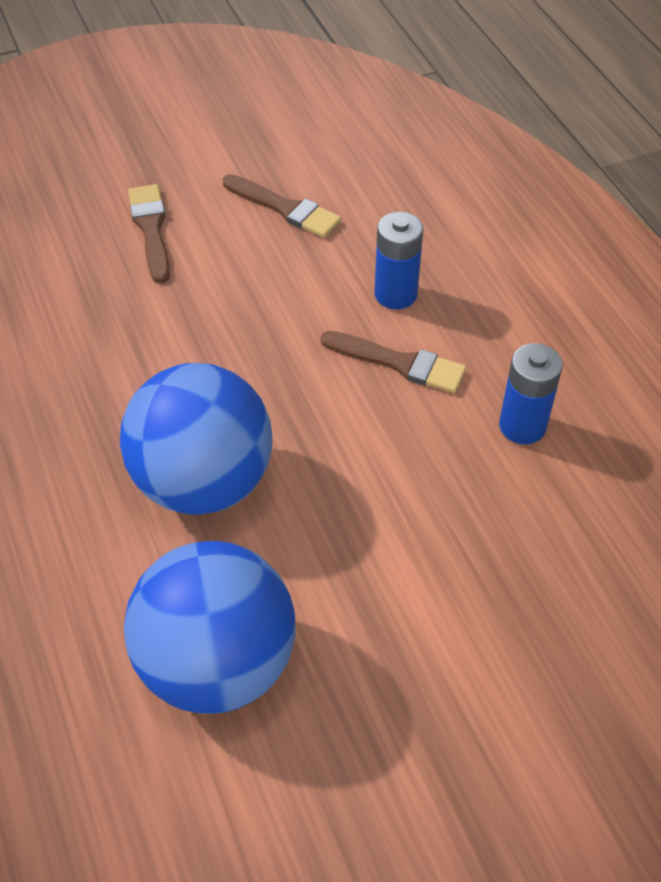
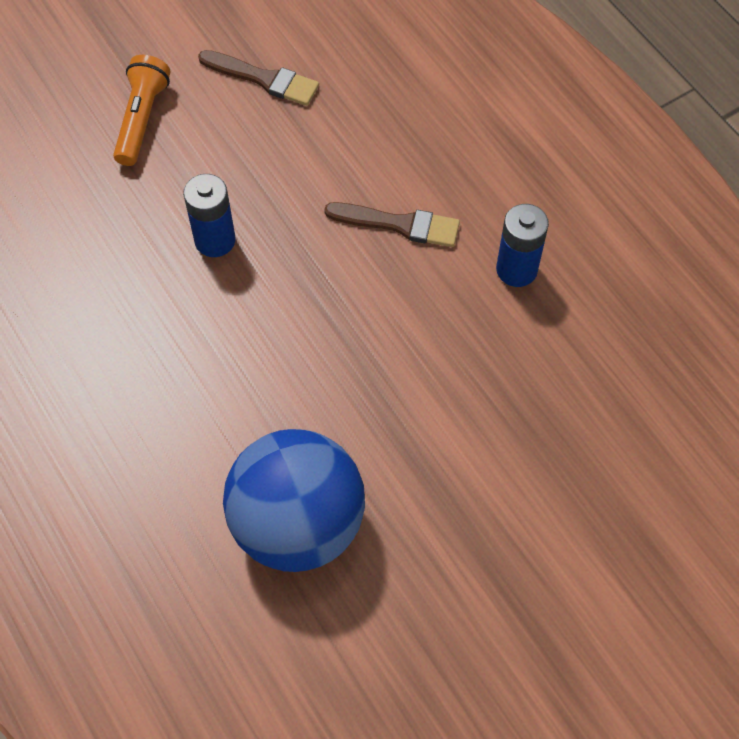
camera: 10 degrees left, 10 degrees up
blue ball [120,363,273,515] -> none
brown brush [128,184,170,284] -> orange flashlight [113,55,171,166]
blue battery [374,212,423,310] -> blue battery moved to [183,174,236,257]

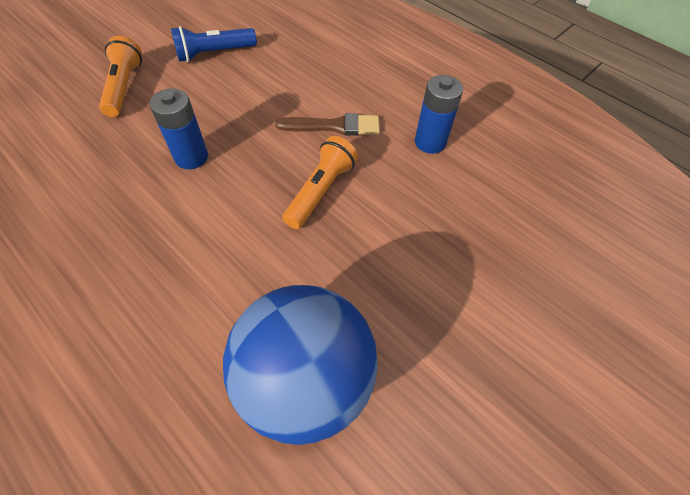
camera: 15 degrees left, 5 degrees down
brown brush [198,50,319,106] -> blue flashlight [171,26,257,62]
none -> orange flashlight [282,136,358,229]

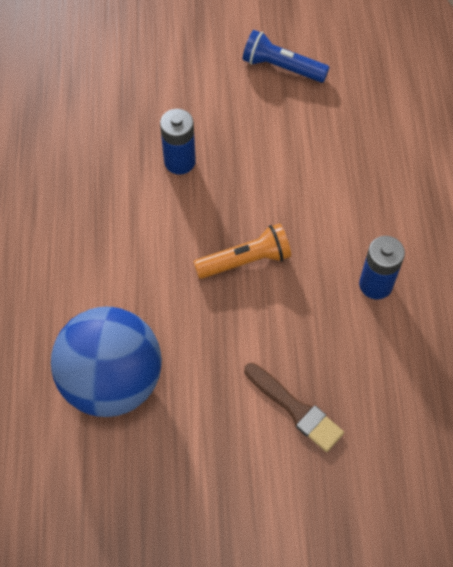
camera: 45 degrees right, 5 degrees up
orange flashlight [99,36,142,117] -> none
brown brush [275,113,380,136] -> brown brush moved to [244,363,344,452]

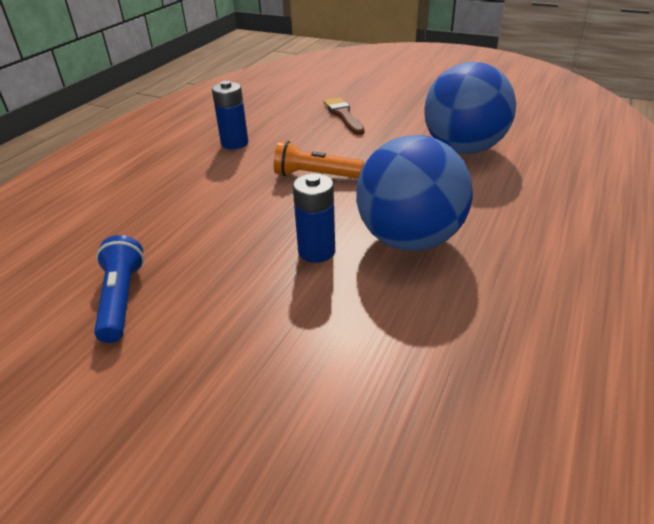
camera: 150 degrees left, 25 degrees down
blue flashlight [243,30,330,83] -> blue flashlight turned 150 degrees counterclockwise [94,235,144,343]
none -> blue ball [356,135,473,251]

